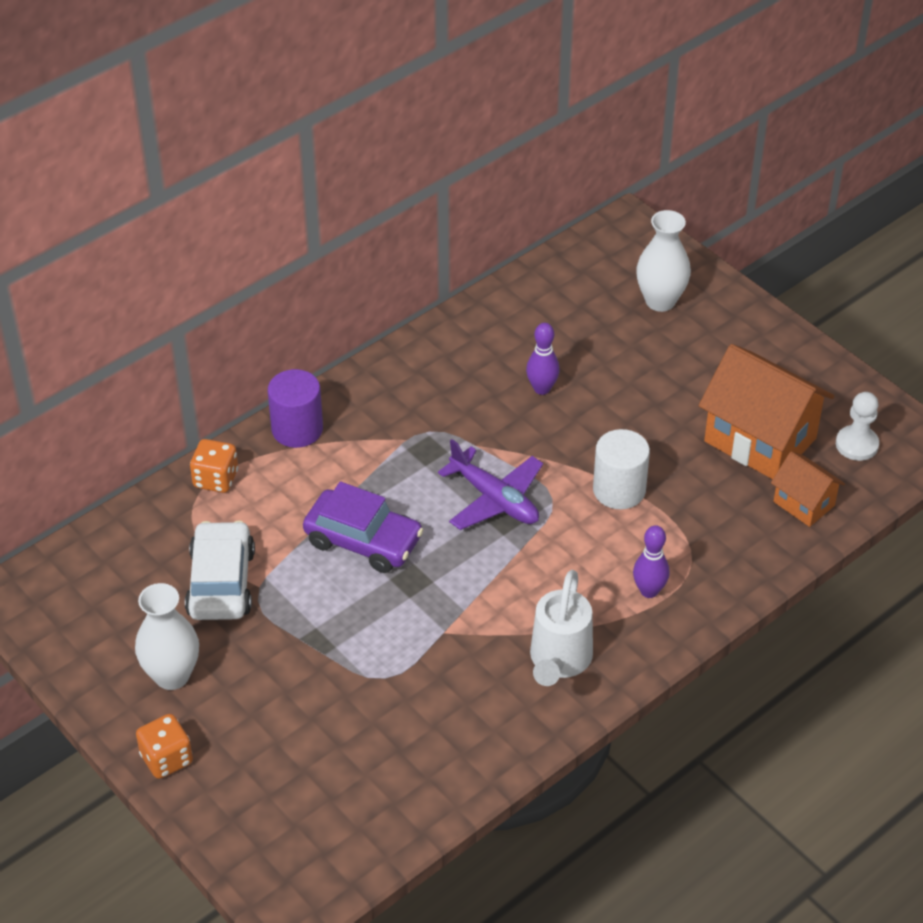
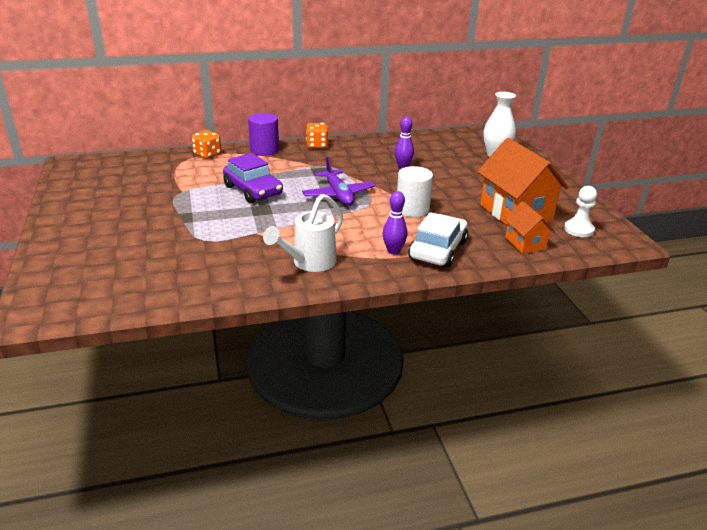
camera: 25 degrees right, 15 degrees down
white vase [135,583,199,690] -> none
orange dice [136,714,193,779] -> orange dice moved to [306,123,328,149]
white car [185,520,255,620] -> white car moved to [408,212,468,267]

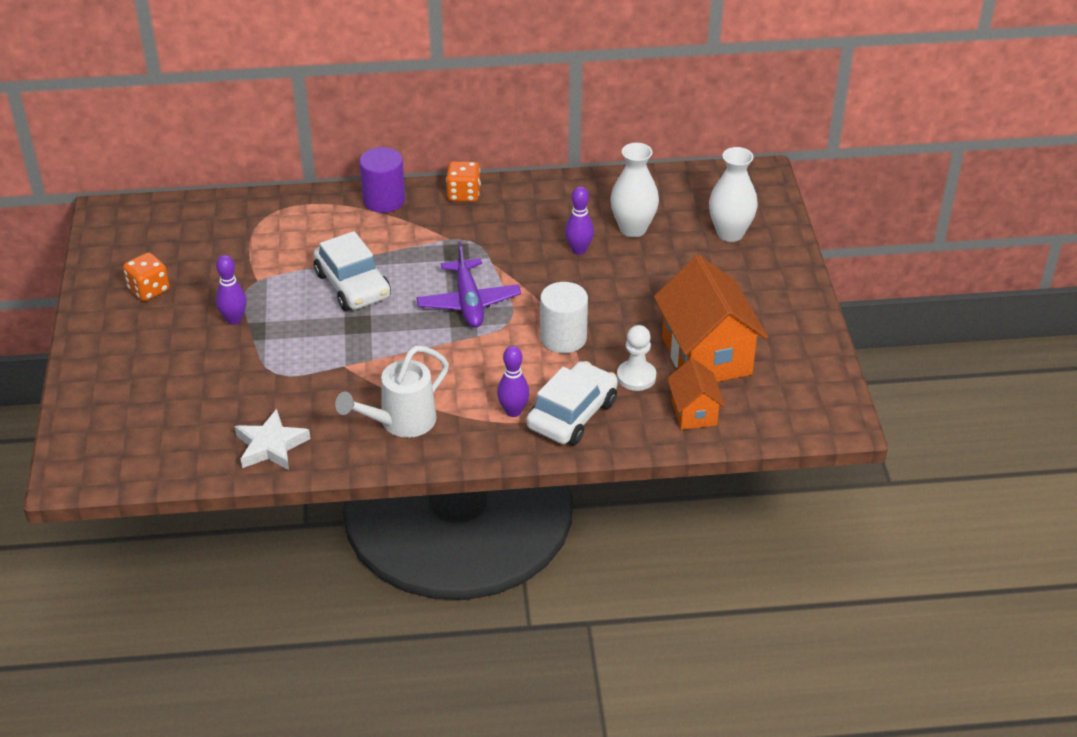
camera: 10 degrees right, 10 degrees up
orange dice [192,130,221,159] -> orange dice moved to [123,252,170,301]
purple car [223,153,283,203] -> white car [314,231,391,311]
white pawn [564,186,597,237] -> white pawn moved to [617,325,656,391]
none -> purple bowling pin [216,255,247,325]
none -> white star [235,409,310,470]
none -> white vase [610,143,659,237]

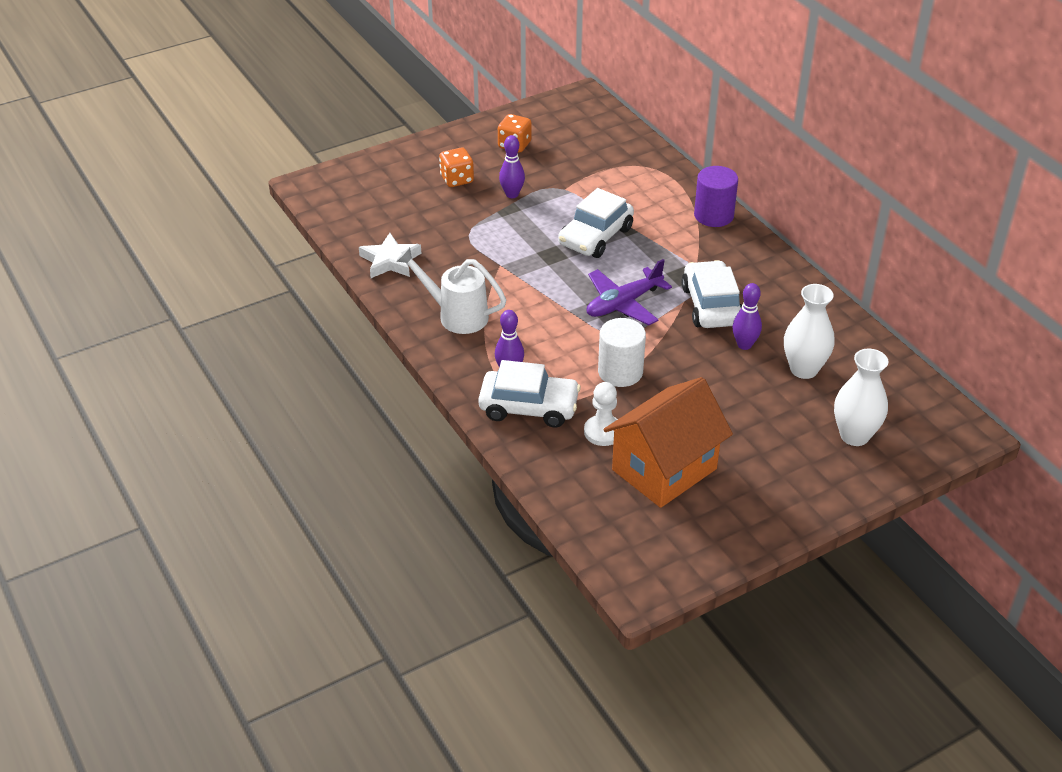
camera: 65 degrees right, 0 degrees up
orange dice [446,161,481,202] -> orange dice moved to [439,148,474,187]
orange house [667,358,725,430] -> none
none -> white car [681,260,742,328]

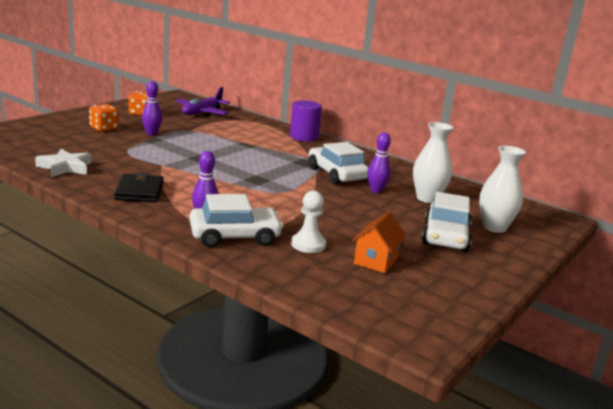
camera: 25 degrees left, 20 degrees down
white watering can [396,247,506,334] -> black wallet [114,173,164,202]
white car [558,188,634,258] -> white car moved to [422,192,472,252]
purple plane [586,259,672,325] -> purple plane moved to [176,87,230,116]
white cylinder [598,318,646,387] -> none
orange house [603,377,733,508] -> orange house [352,212,406,273], size x0.53

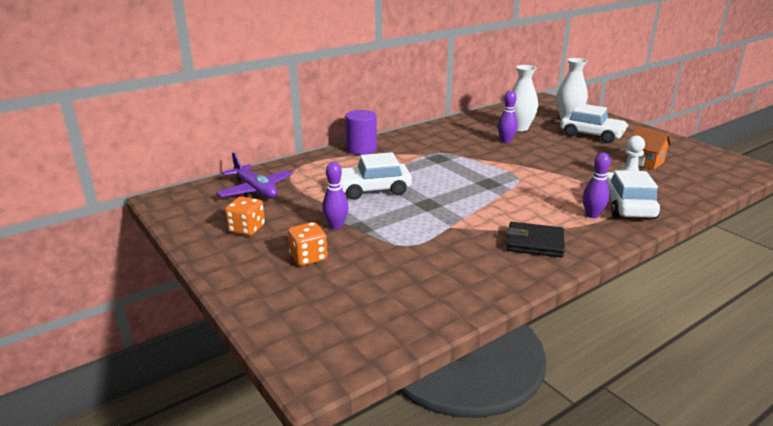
camera: 70 degrees left, 5 degrees up
white star [35,149,92,177] -> none
white car [308,142,369,184] -> white car moved to [340,152,412,200]

